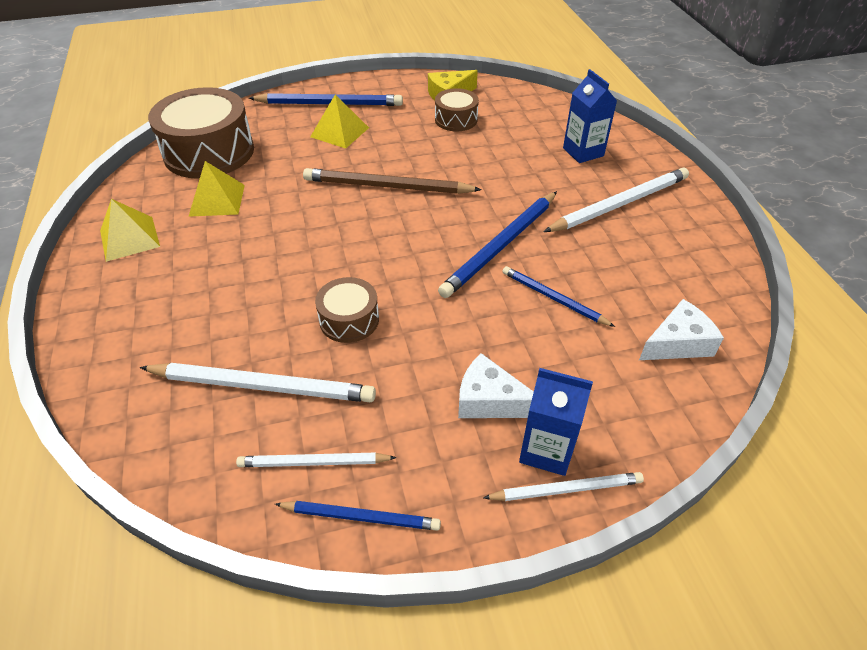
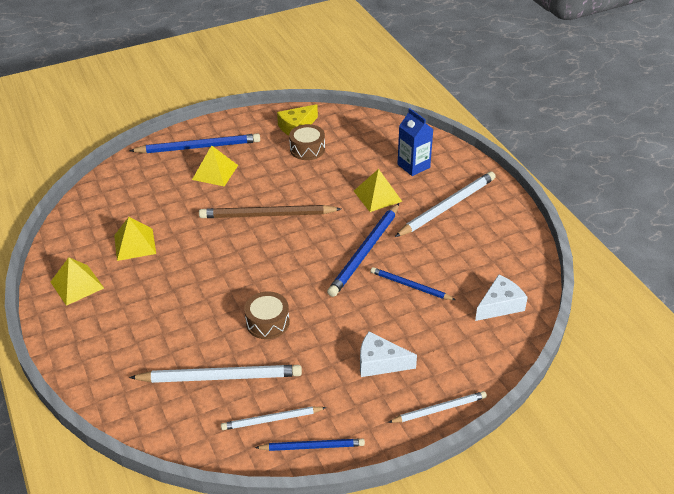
camera: 10 degrees left, 5 degrees down
brown drum [148,87,254,179] -> none
blue carton [519,368,593,476] -> none
none -> yellow pyramid [354,169,403,212]

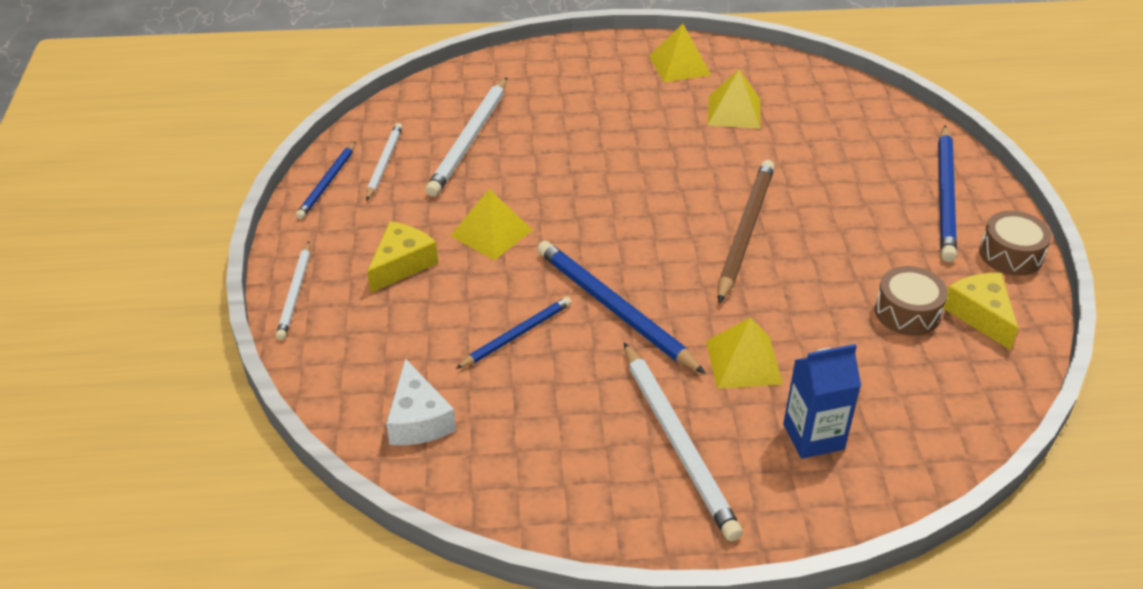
camera: 110 degrees right, 0 degrees up
yellow pyramid [192,145,238,187] -> yellow pyramid moved to [450,189,533,260]
brown drum [244,291,290,339] -> brown drum moved to [979,211,1052,276]
white cheese [360,331,417,377] -> yellow cheese [367,221,438,293]

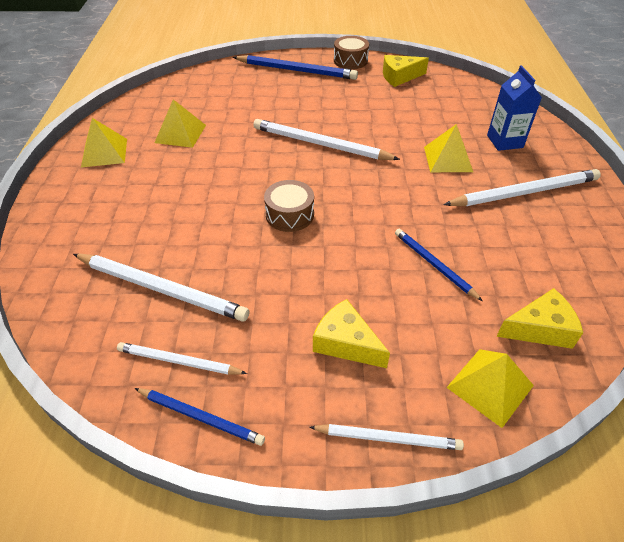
camera: 85 degrees left, 5 degrees up
white cheese [386,358,456,445] -> yellow cheese [496,288,583,349]
yellow pyramid [450,189,533,260] -> yellow pyramid moved to [446,349,534,428]
blue pencil [537,241,706,374] -> none
brown pencil [718,160,775,303] -> white pencil [253,119,400,160]
brown drum [875,266,948,336] -> brown drum moved to [264,180,314,232]

